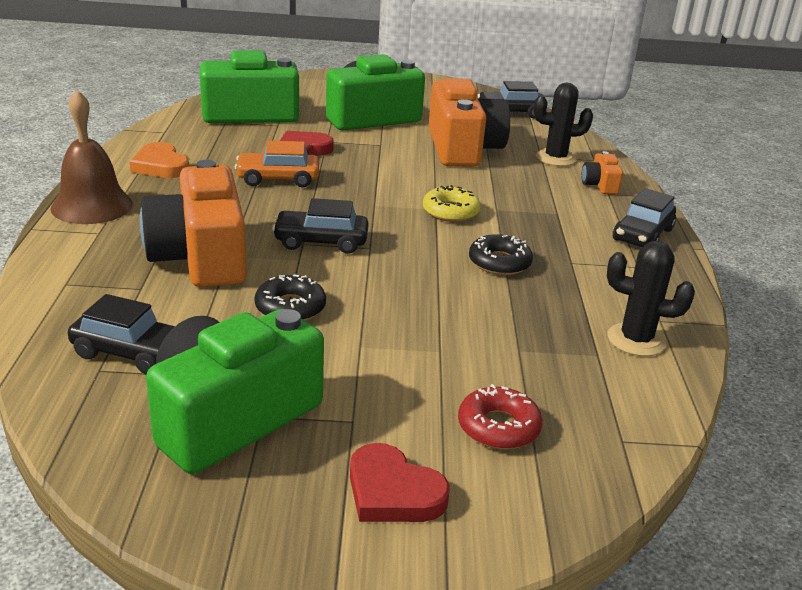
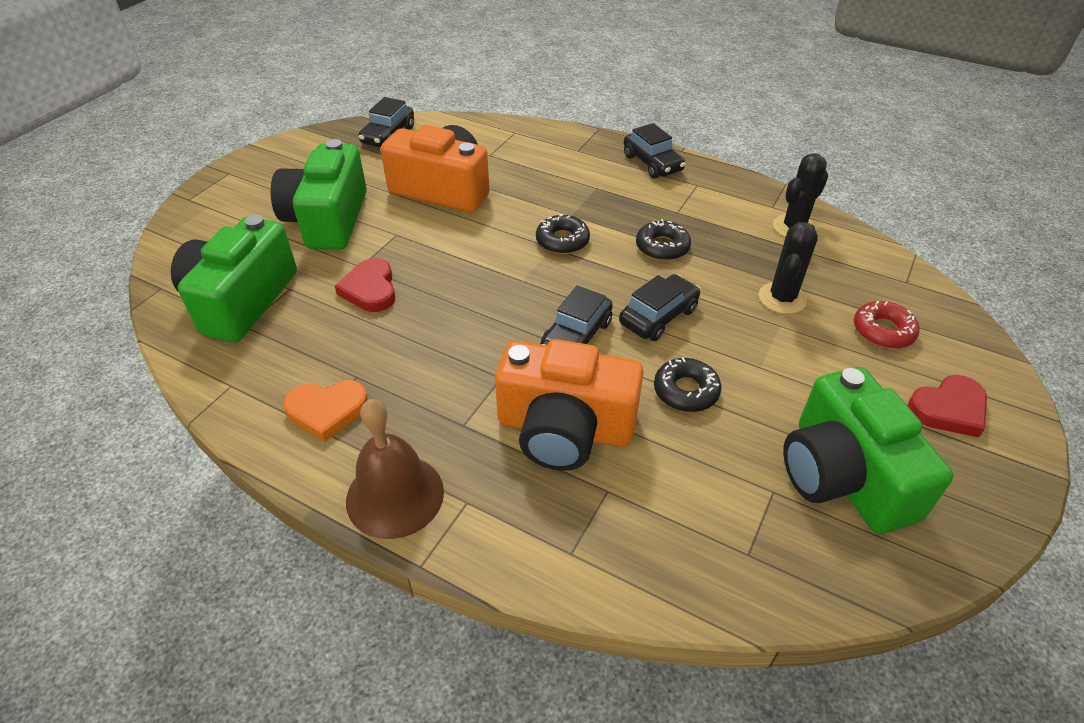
camera: 60 degrees left, 15 degrees up
black car [68,294,175,375] -> black car moved to [619,274,701,341]
orange car [235,141,319,187] -> none
yellow donut [423,185,481,222] -> black donut [536,214,590,254]
black cactus [534,83,593,166] -> black cactus moved to [759,222,818,314]
orange camera [581,151,623,194] -> none

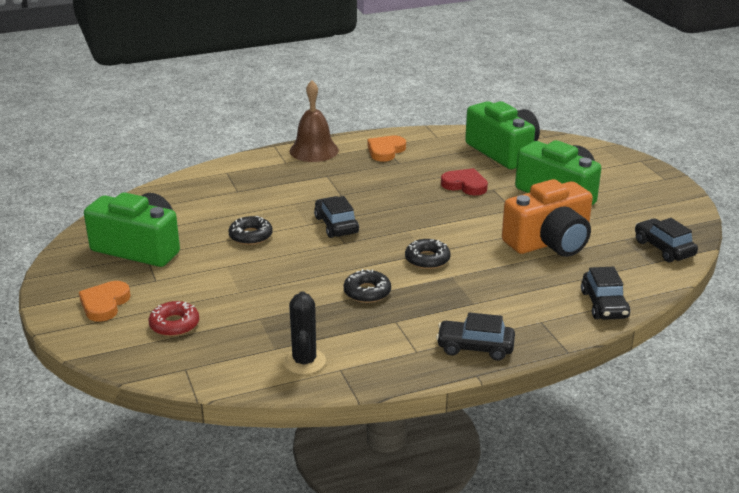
camera: 130 degrees right, 15 degrees down
orange camera [495,339,644,471] -> none
black car [619,274,701,341] -> black car moved to [581,266,630,320]
black cactus [759,222,818,314] -> none
red heart [907,375,987,437] -> orange heart [79,281,131,322]

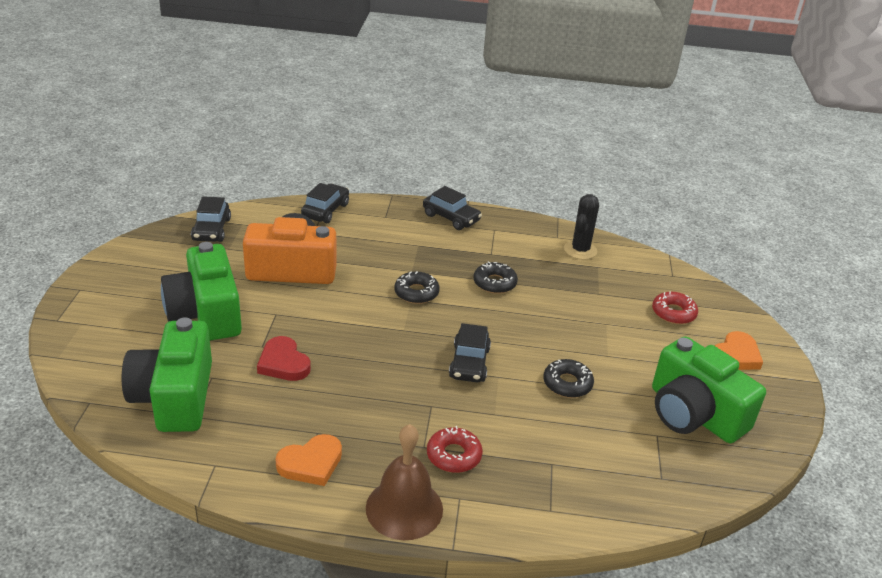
camera: 155 degrees left, 5 degrees up
none -> red donut [427,426,483,473]

